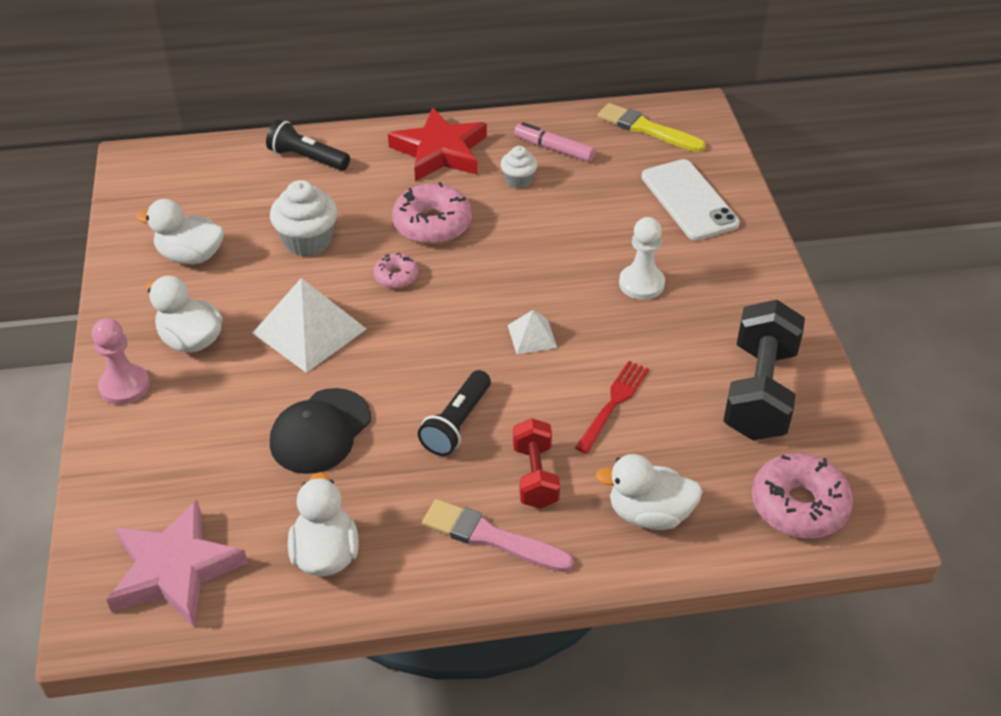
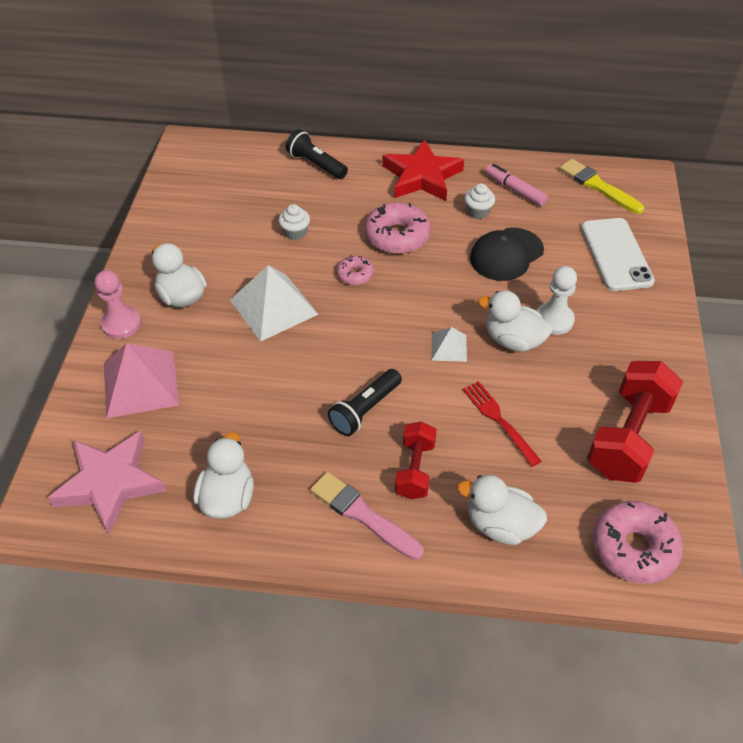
camera: 15 degrees right, 5 degrees up
white duck [136,199,224,264] -> white duck moved to [478,290,553,352]
white cupcake [270,180,337,257] -> white cupcake [278,204,310,240], size x0.59
black cap [270,388,371,474] -> black cap moved to [470,228,544,281]
red fork [575,361,649,454] -> red fork turned 75 degrees counterclockwise [463,381,541,467]
black dumbbell [723,300,805,440] -> red dumbbell [587,361,683,483]
none -> pink pyramid [104,343,179,418]

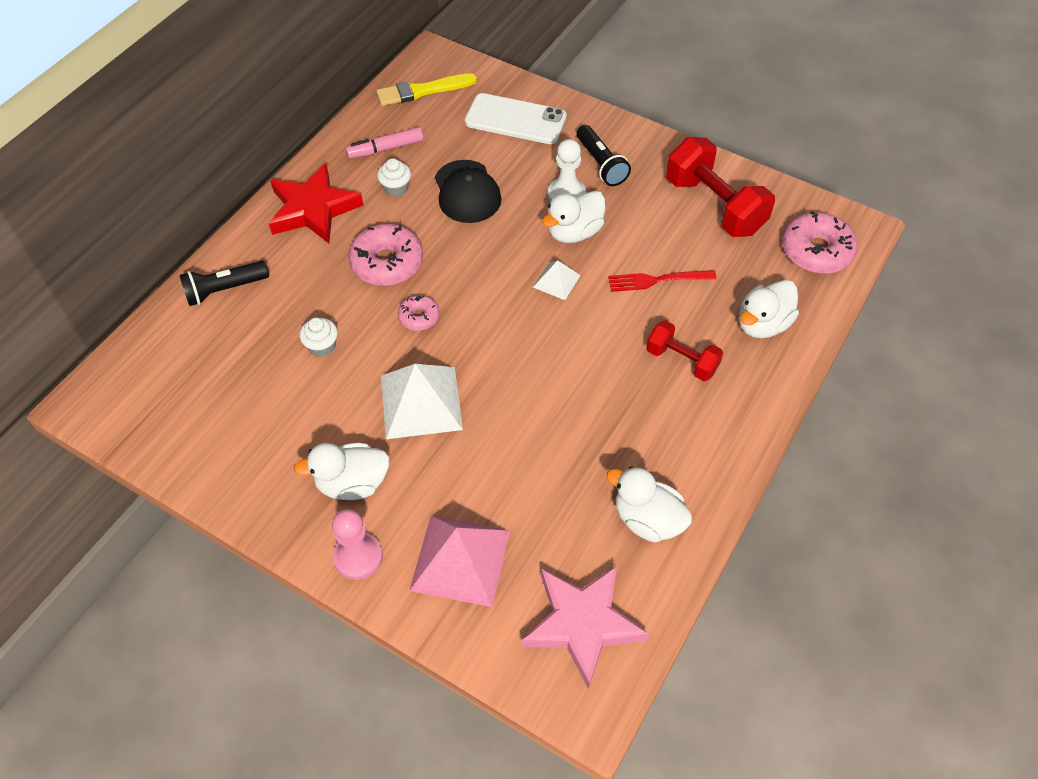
camera: 65 degrees left, 5 degrees up
pink brush [310,472,424,560] -> none
black flashlight [328,369,402,436] -> black flashlight moved to [577,125,631,186]

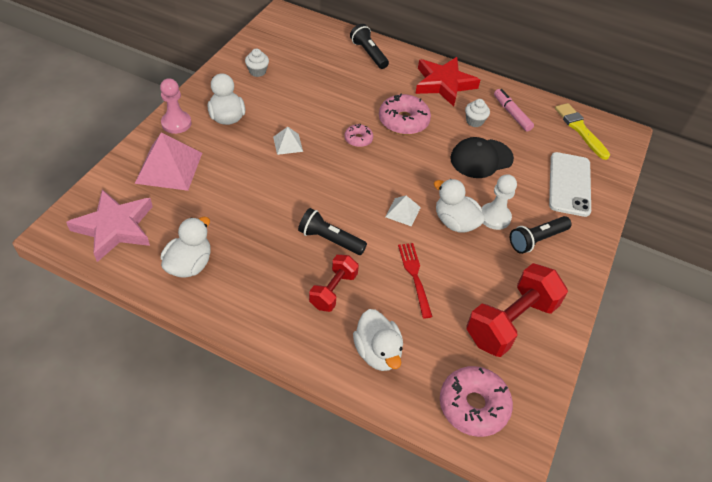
camera: 80 degrees right, 5 degrees down
white cupcake [299,317,338,357] -> white cupcake moved to [245,49,269,77]
white pyramid [381,364,463,439] -> white pyramid [273,127,303,155], size x0.51
white duck [739,280,799,338] -> white duck turned 150 degrees counterclockwise [353,309,403,371]
none -> black flashlight [298,208,367,255]

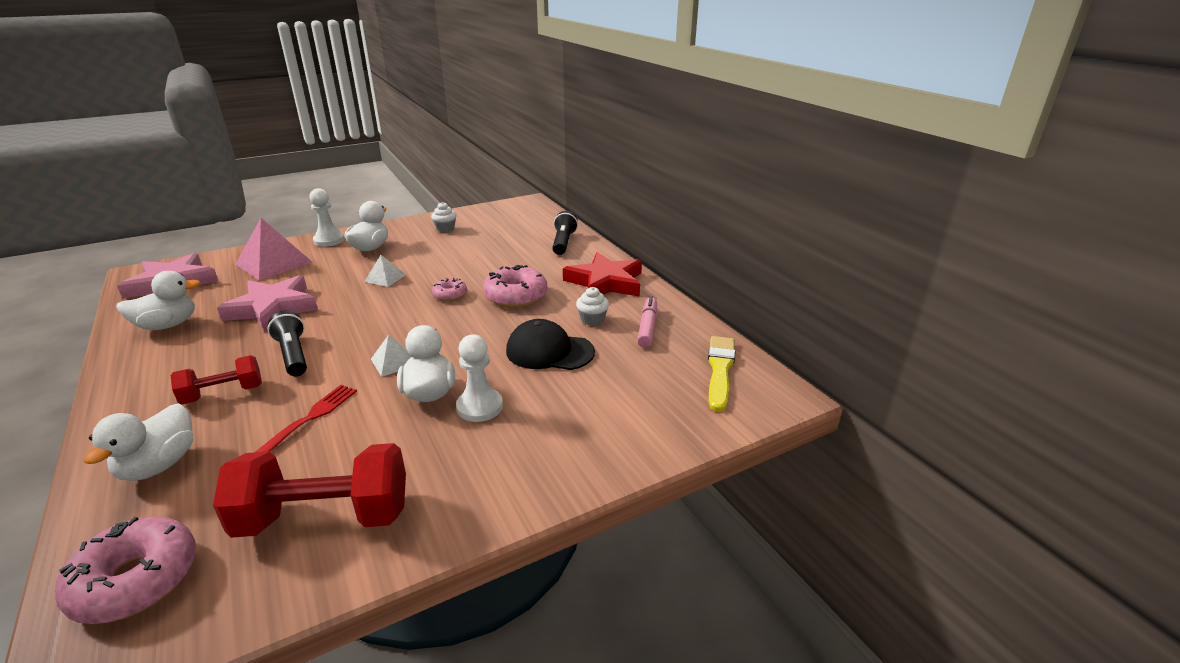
camera: 40 degrees right, 20 degrees down
pink pawn [160,78,192,134] -> white pawn [309,188,345,247]
black flashlight [510,216,572,254] -> none
white phone [549,152,591,217] -> none
none -> pink star [217,275,318,332]

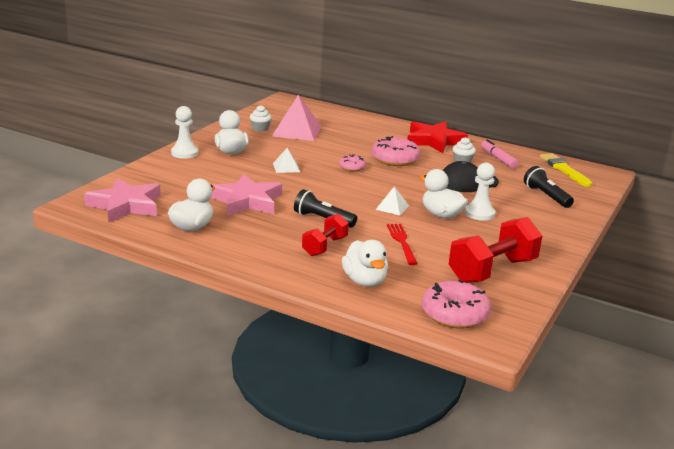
camera: 35 degrees left, 5 degrees down
pink pyramid [236,218,313,280] -> pink pyramid moved to [272,95,321,141]
black flashlight [552,211,578,255] -> black flashlight moved to [524,166,574,208]

